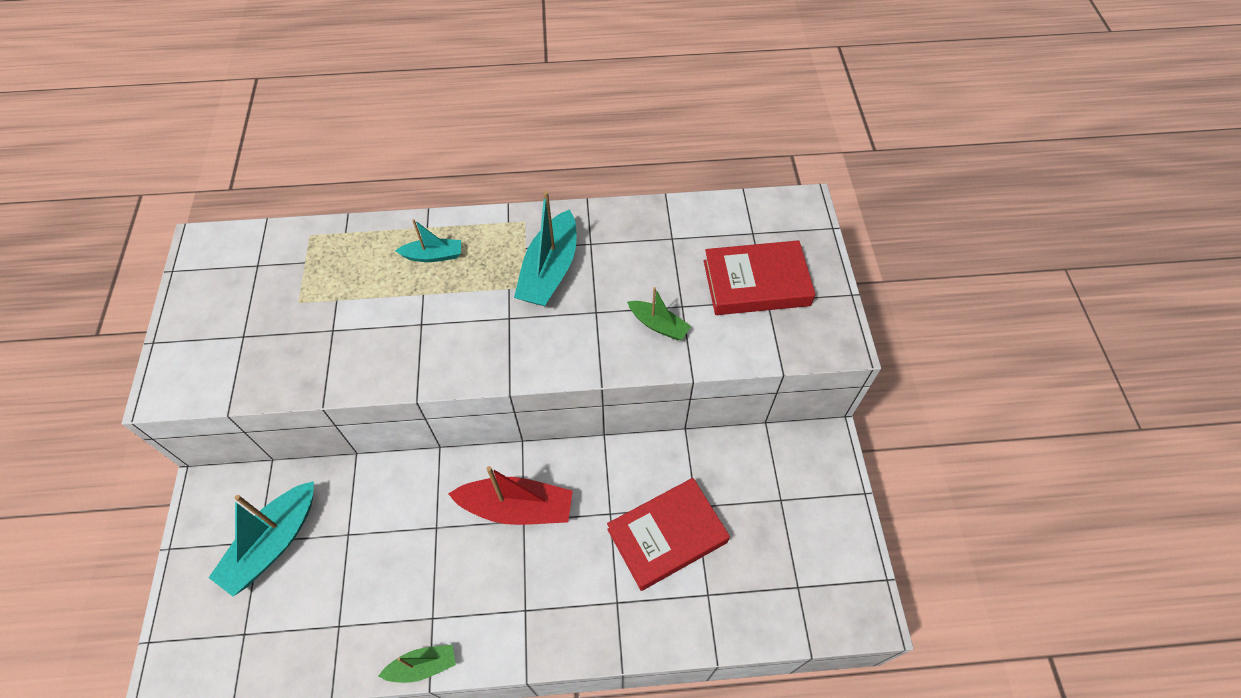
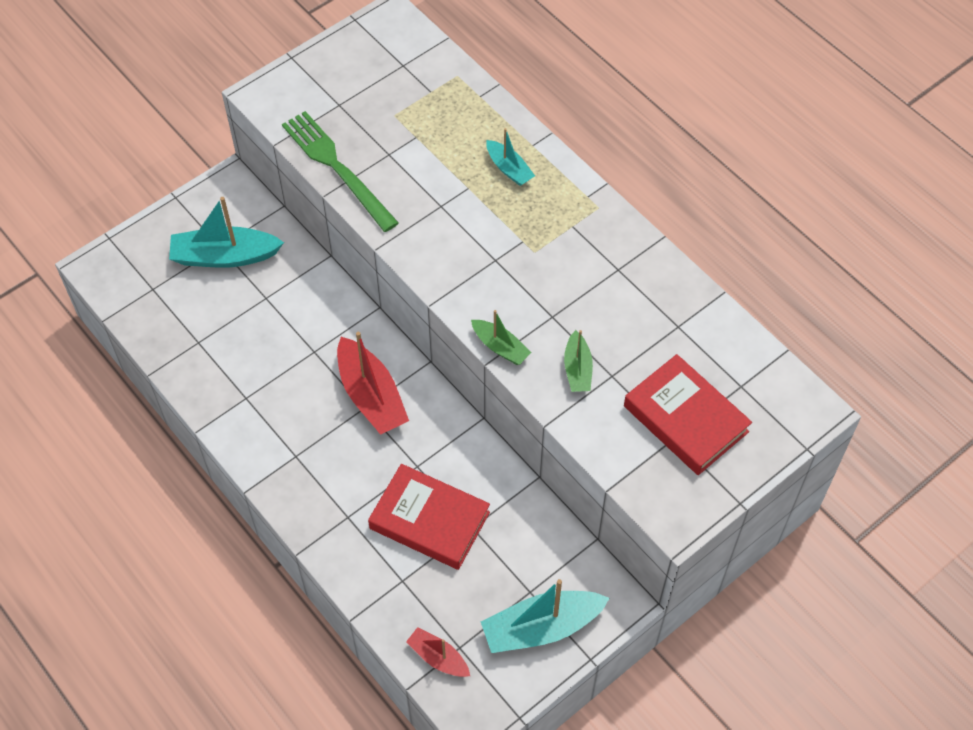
camera: 55 degrees right, 0 degrees up
green boat [379,645,456,683] -> green boat moved to [471,310,532,365]
turquoise boat [514,191,577,306] -> turquoise boat moved to [481,579,609,653]
none -> green fork [282,111,399,232]
none -> red boat [406,627,470,677]

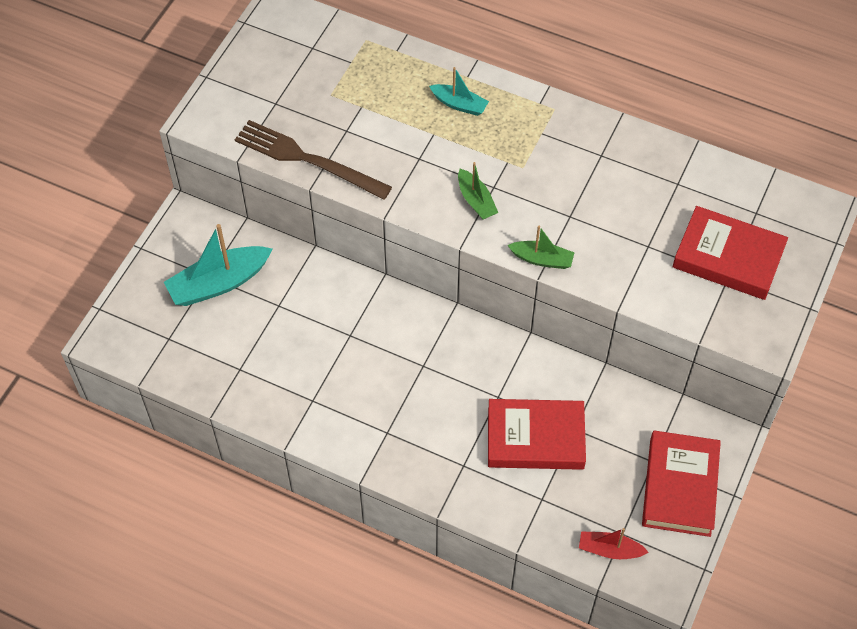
camera: 25 degrees left, 0 degrees up
green fork [282,111,399,232] -> brown fork [234,120,392,200]
red boat [337,332,409,435] -> none
turquoise boat [481,579,609,653] -> red book [642,430,721,537]
green boat [564,330,593,392] -> green boat moved to [458,162,498,220]

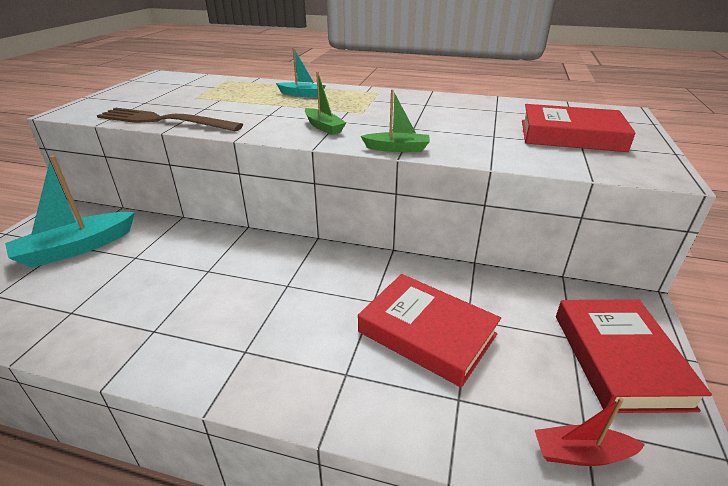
camera: 10 degrees left, 25 degrees down
red book [488,399,586,470] -> red book turned 45 degrees clockwise [358,274,501,388]

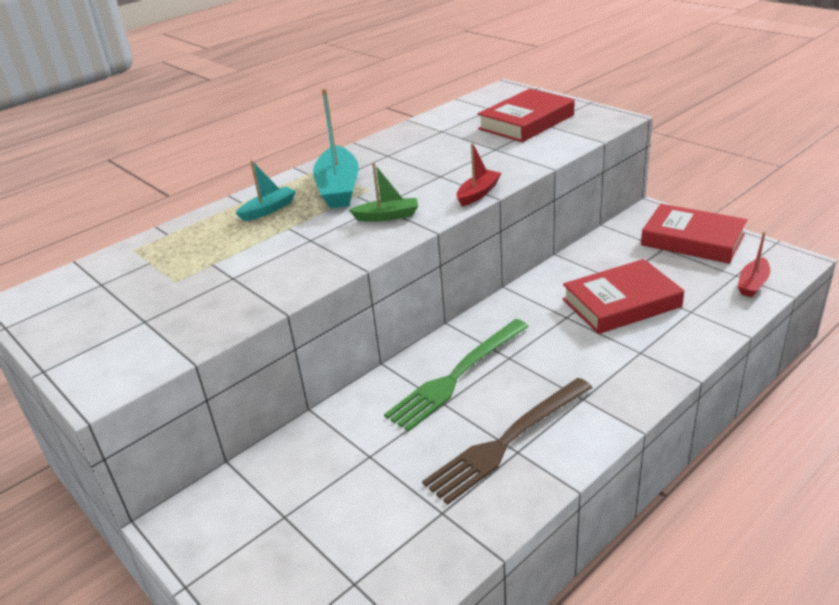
camera: 55 degrees left, 0 degrees up
turquoise boat [5,155,135,268] -> turquoise boat moved to [313,89,359,208]
brown fork [97,108,243,131] -> brown fork moved to [422,378,593,505]
green boat [361,89,430,152] -> red boat [456,143,501,206]
none -> green fork [384,319,529,432]

